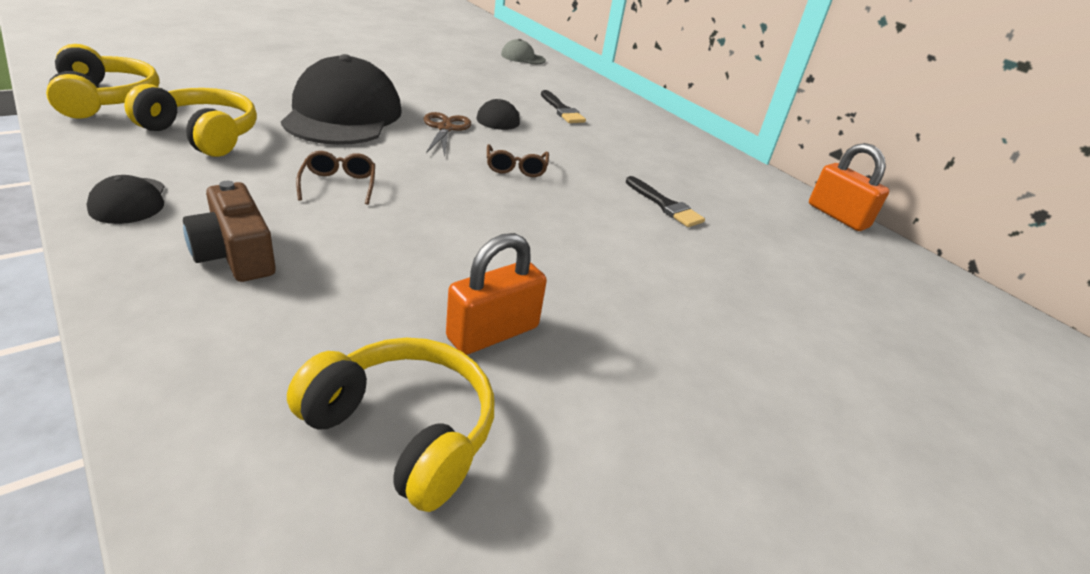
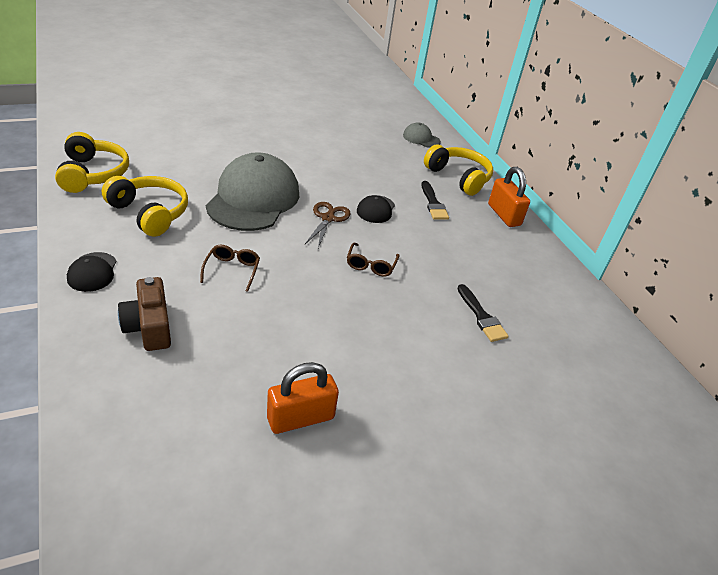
camera: 15 degrees right, 5 degrees up
black cap [281,54,402,145] -> grey cap [206,152,299,231]
yellow headphones [287,338,494,512] -> yellow headphones moved to [424,145,493,196]
orange padlock [809,143,889,231] -> orange padlock moved to [488,167,530,227]

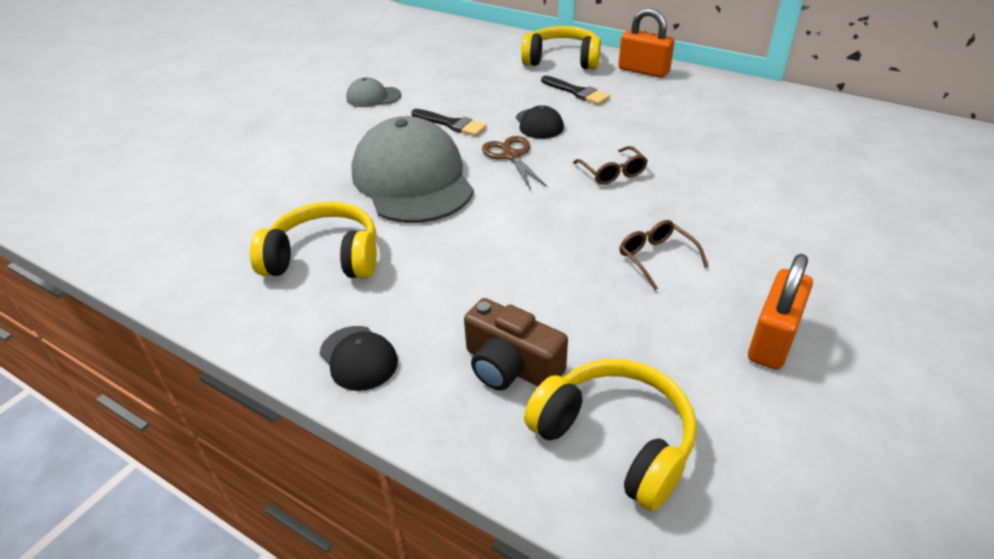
camera: 30 degrees left, 0 degrees up
yellow headphones [55,132,129,193] -> yellow headphones moved to [524,359,697,511]
brown glasses [200,245,260,292] -> brown glasses moved to [619,220,708,290]
grey cap [403,123,441,148] -> grey cap moved to [346,77,401,107]
black brush [457,284,509,342] -> black brush moved to [411,109,487,136]

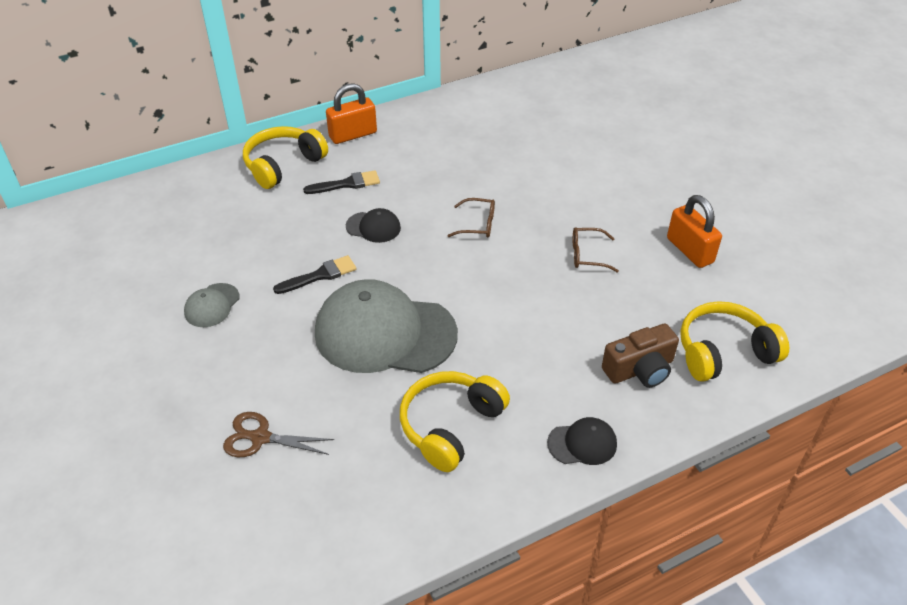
camera: 60 degrees left, 5 degrees up
brown scissors [482,136,548,190] -> brown scissors moved to [223,412,334,457]

